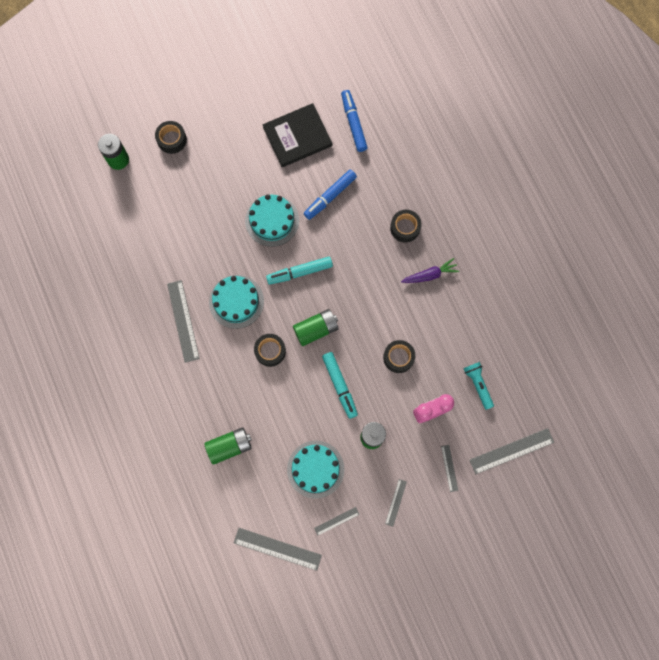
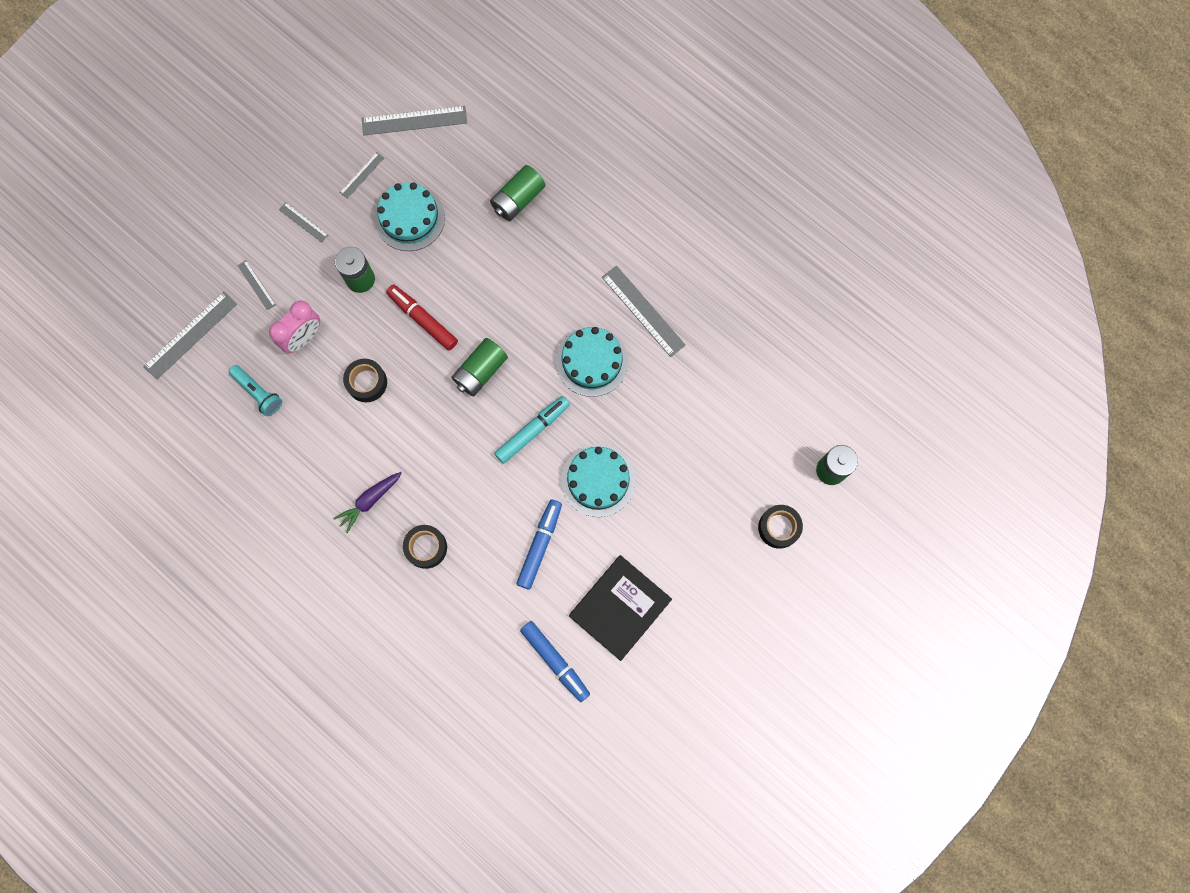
camera: 155 degrees right, 0 degrees up
black tape [254,334,286,367] -> none
turquoise marker [322,352,358,419] -> red marker [386,284,458,351]
grey ruler [385,479,407,527] -> grey ruler turned 45 degrees counterclockwise [279,202,328,243]

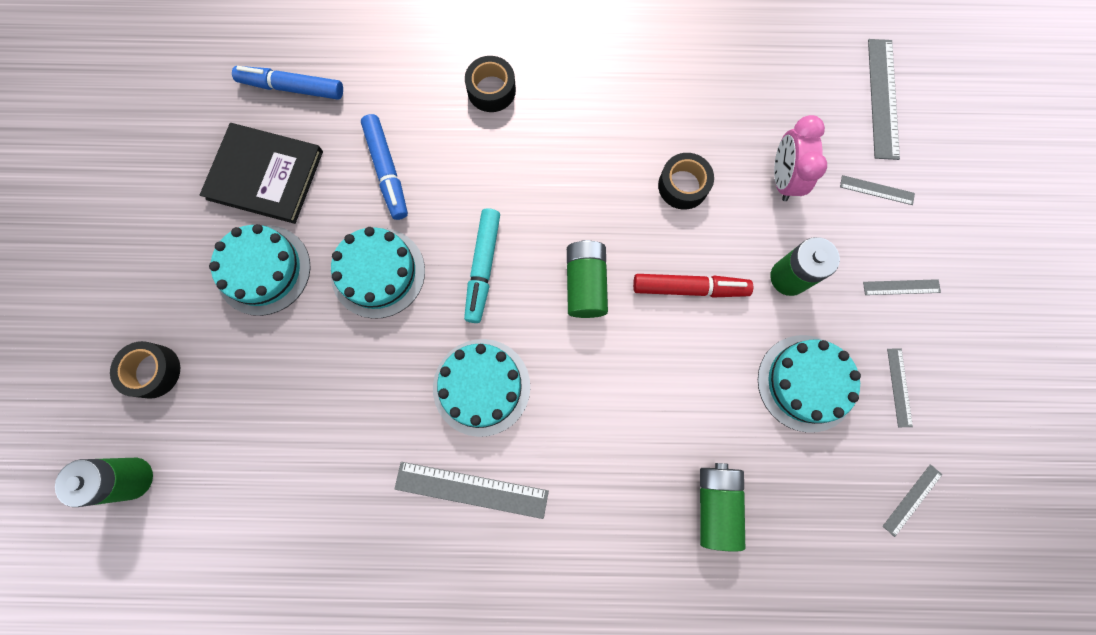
camera: 140 degrees right, 0 degrees up
turquoise flashlight [229,365,282,416] -> none
purple carrot [333,472,402,533] -> none
grey ruler [362,106,467,136] -> grey ruler [883,464,943,537], size x0.53
black book [569,555,672,661] -> black book turned 75 degrees counterclockwise [200,123,323,224]
none -> turquoise cake [209,224,311,316]

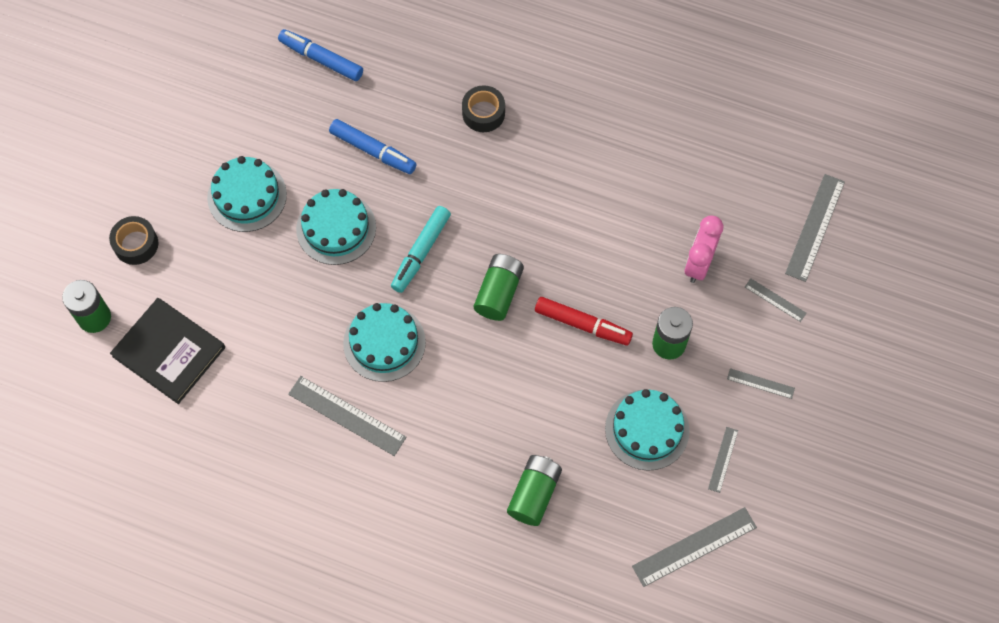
camera: 20 degrees right, 10 degrees down
black book [200,123,323,224] -> black book moved to [110,298,225,404]
blue marker [361,114,408,220] -> blue marker turned 60 degrees counterclockwise [329,119,416,174]
black tape [658,153,714,210] -> none
grey ruler [883,464,943,537] -> grey ruler [632,507,757,587], size x1.87

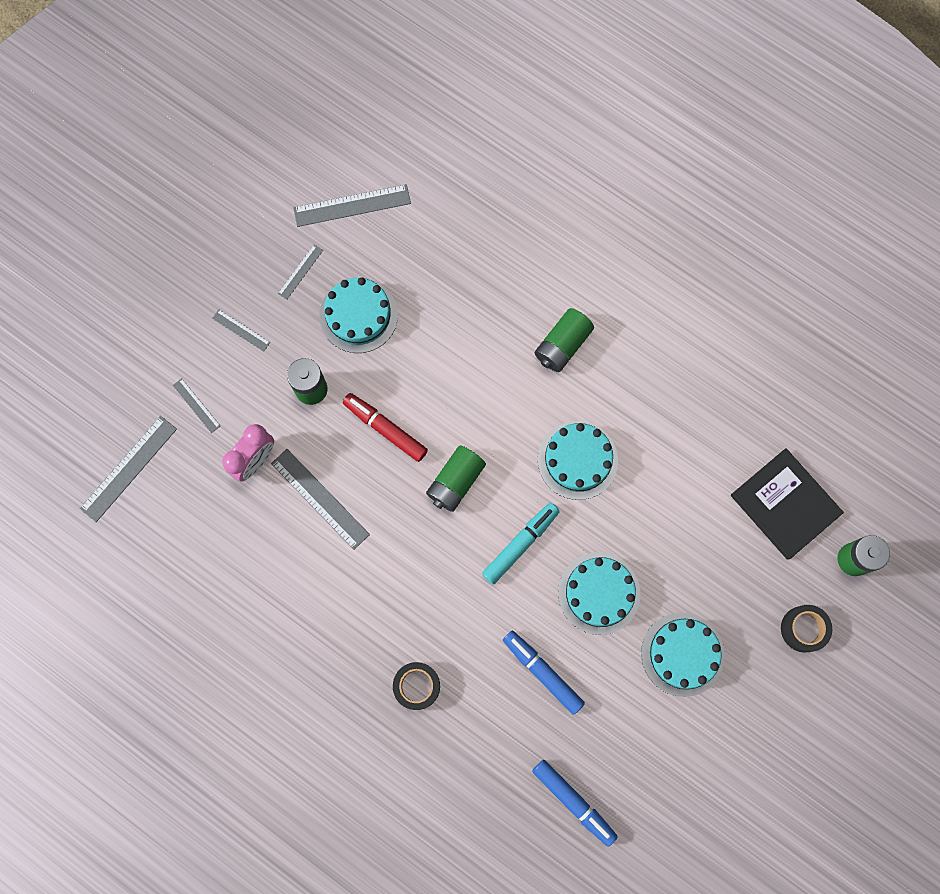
camera: 165 degrees left, 10 degrees up
grey ruler [288,376,407,456] -> grey ruler moved to [271,449,370,550]
green battery [507,455,562,526] -> green battery moved to [535,308,594,372]

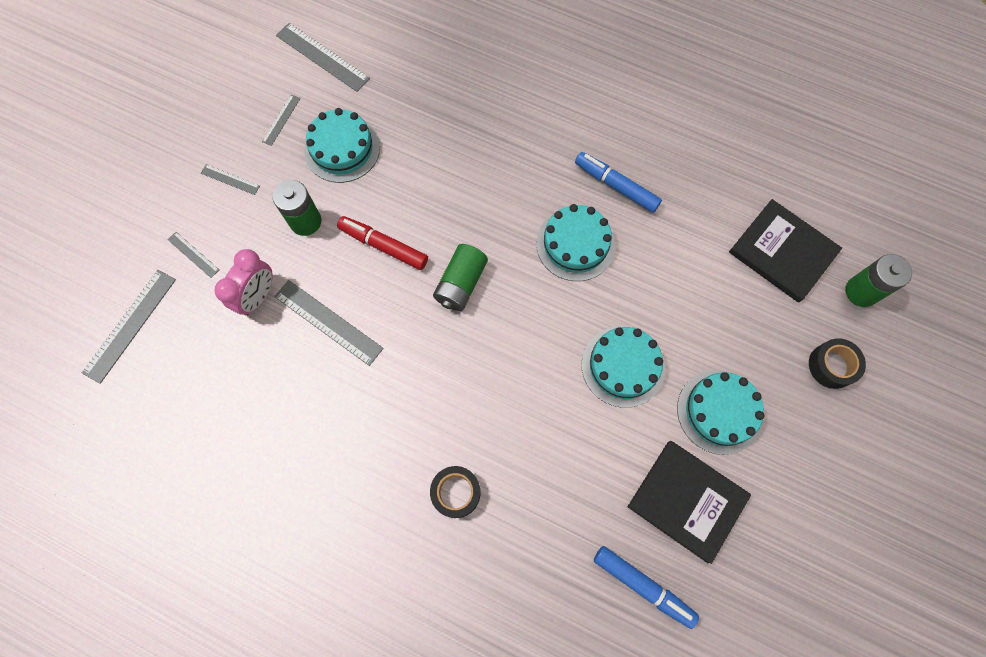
camera: 10 degrees left, 5 degrees down
grey ruler [293,184,411,227] -> grey ruler turned 60 degrees clockwise [276,23,370,92]
turquoise marker [482,503,560,585] -> none
blue marker [503,631,585,715] -> blue marker moved to [575,152,662,213]
green battery [535,308,594,372] -> none
none -> black book [628,441,751,564]

